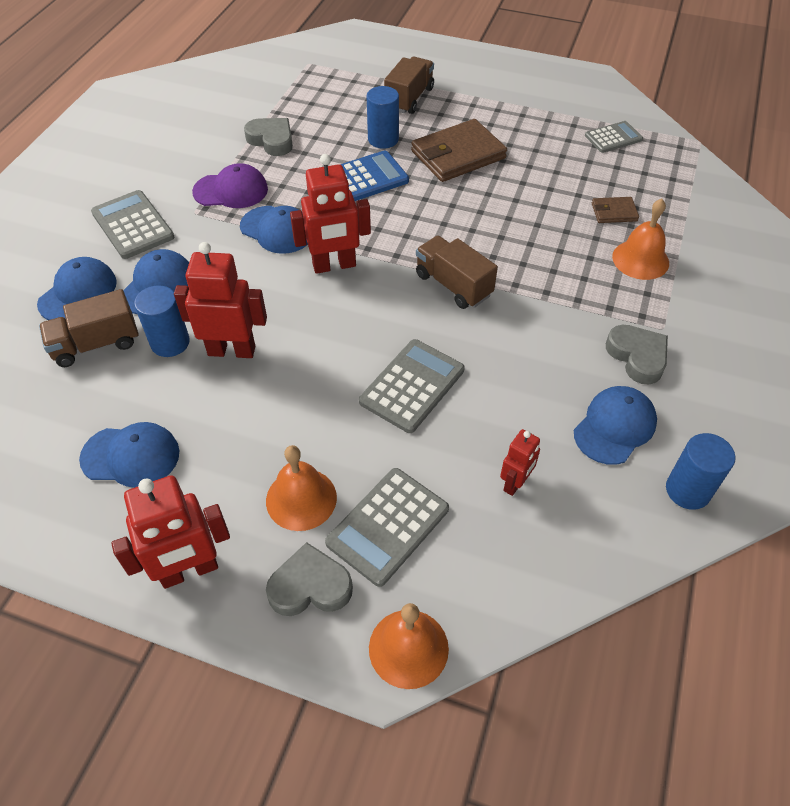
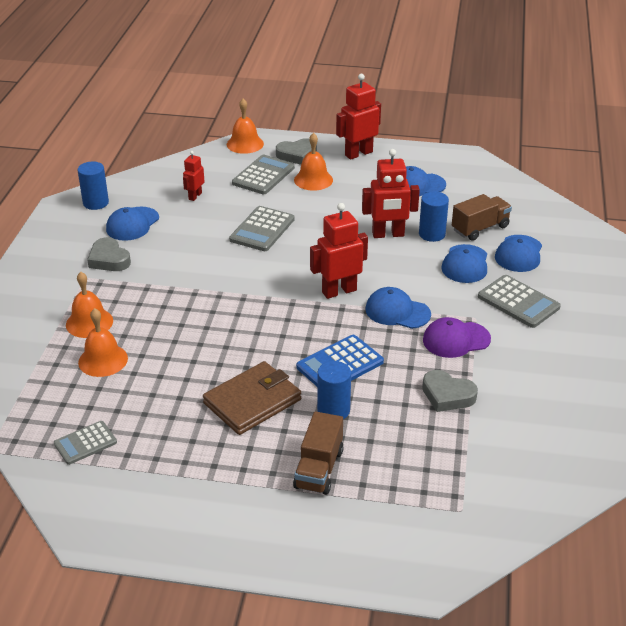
camera: 170 degrees right, 15 degrees down
brown truck [416,236,498,309] -> none
brown wallet [592,197,639,223] -> orange bell [78,308,128,377]

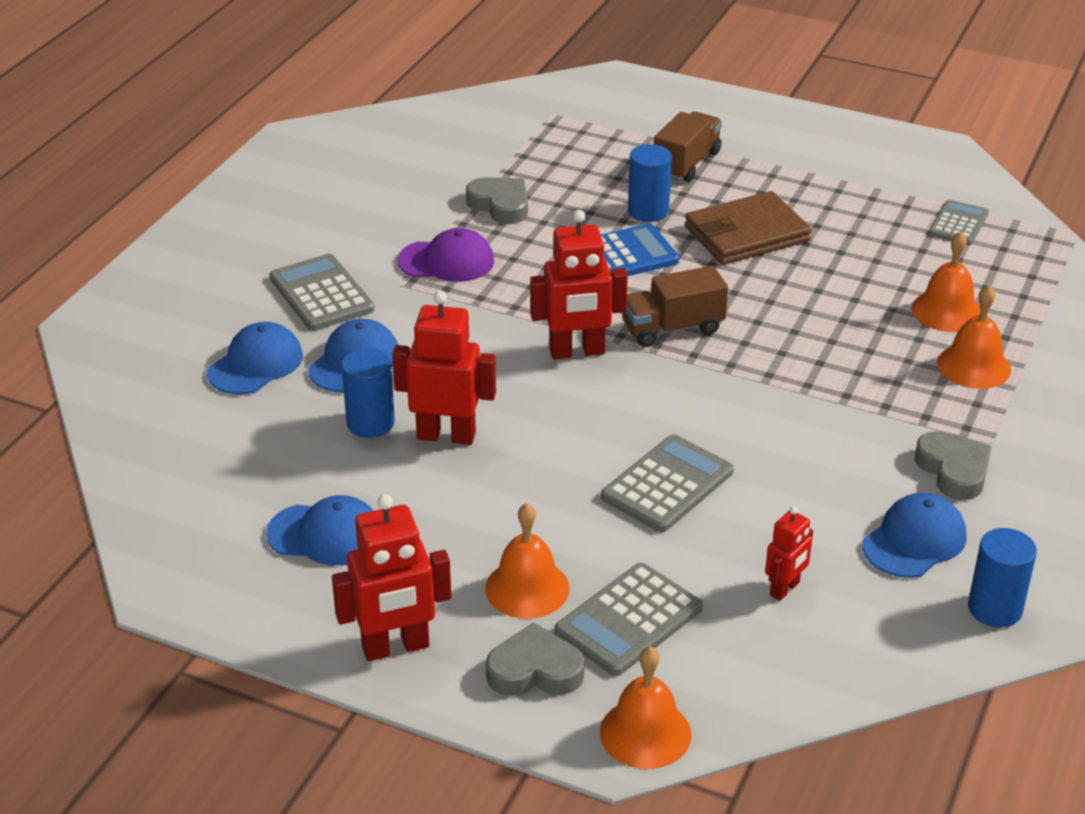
camera: 165 degrees left, 0 degrees up
grey calculator [54,421,117,465] -> grey calculator turned 45 degrees counterclockwise [929,200,989,245]
blue cap [366,287,431,329] -> none
brown truck [452,194,512,241] -> brown truck moved to [622,266,728,347]

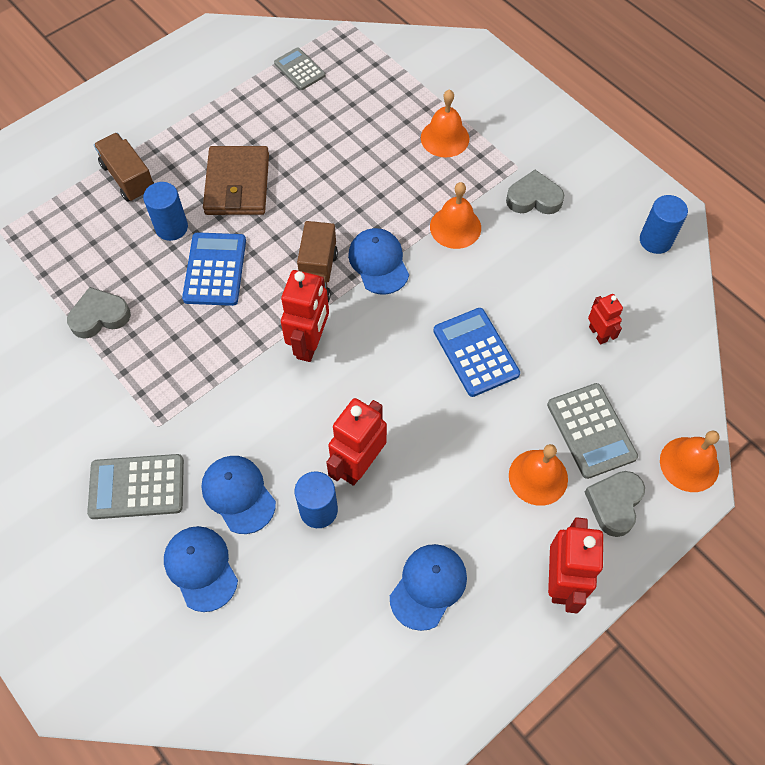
camera: 65 degrees left, 25 degrees up
purple cap [397,228,494,282] -> none
grey calculator [601,434,734,532] -> blue calculator [433,308,520,397]
blue cap [862,493,966,578] -> blue cap moved to [348,228,409,295]
orange bell [912,231,981,332] -> orange bell moved to [430,182,481,249]

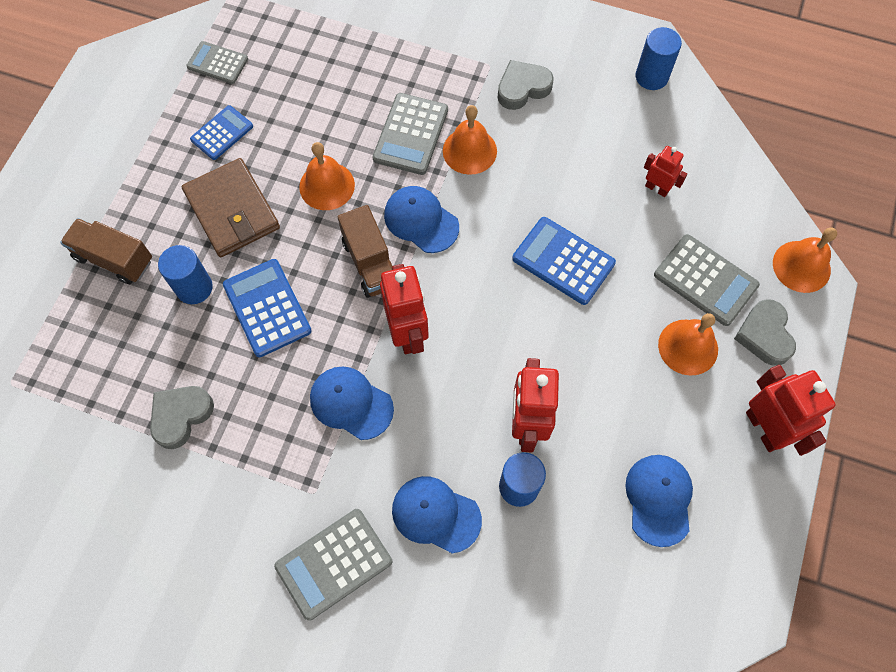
camera: 30 degrees left, 5 degrees up
blue cap [164,526,238,612] -> blue cap moved to [310,366,394,440]
orange bell [421,89,469,158] -> orange bell moved to [299,142,355,210]
none -> blue calculator [190,105,253,160]
none -> grey calculator [373,93,448,175]

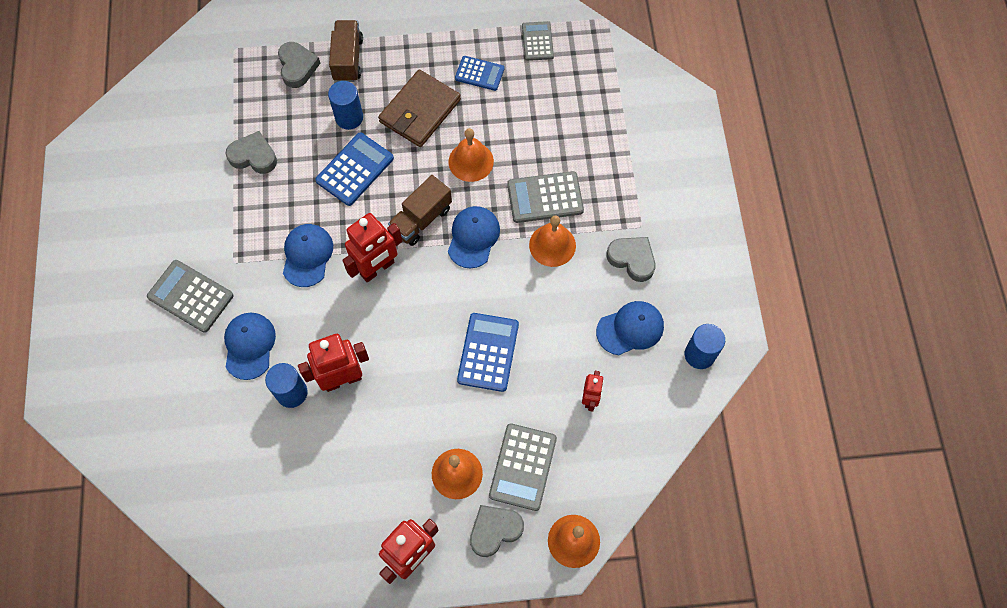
camera: 65 degrees right, 0 degrees up
blue cap [625,455,693,547] -> blue cap moved to [596,301,664,355]
none -> grey heart [278,42,320,88]

